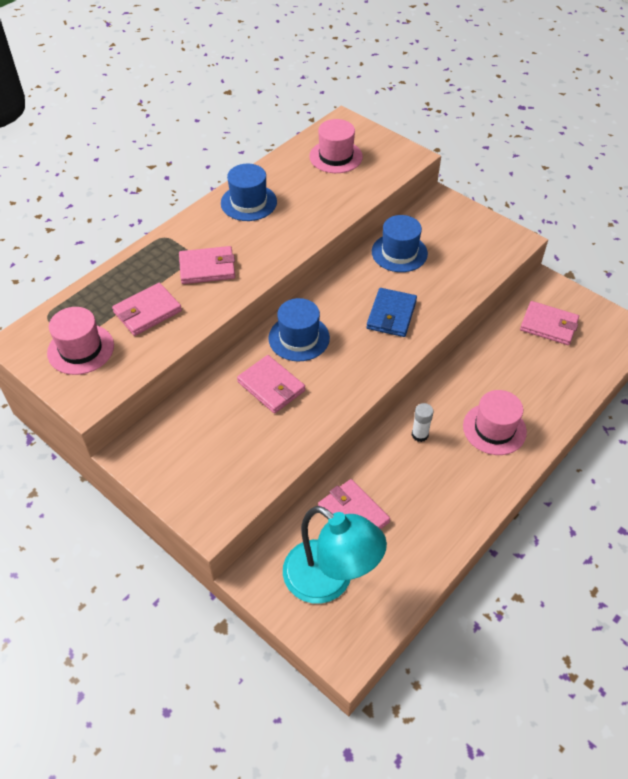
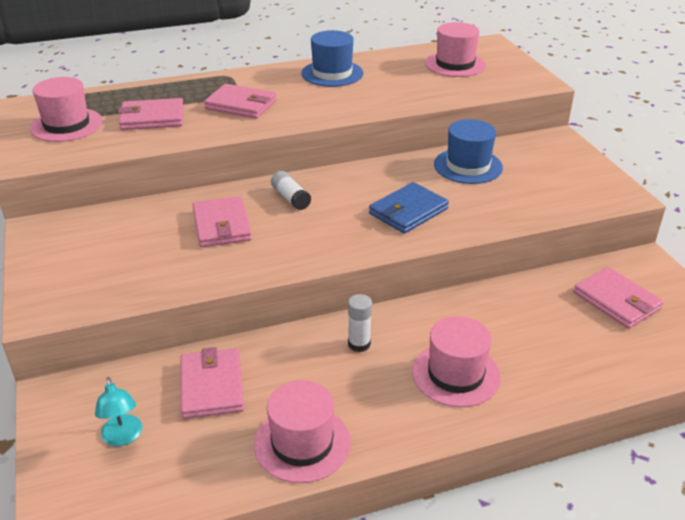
camera: 30 degrees right, 15 degrees down
blue hat [268,298,330,361] -> white glue stick [271,171,311,210]
turquoise lamp [283,506,387,604] -> turquoise lamp [95,377,142,446], size x0.44
none -> pink hat [254,380,351,483]

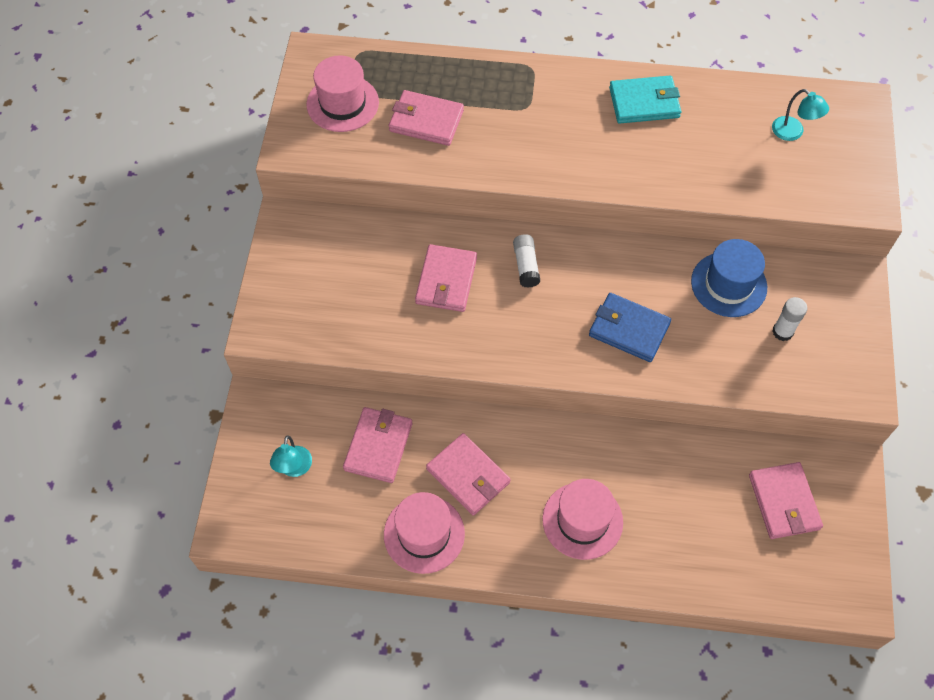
camera: 25 degrees right, 25 degrees up
pink wallet [204,84,276,119] -> pink wallet moved to [426,433,511,516]
blue hat [301,30,363,87] -> turquoise wallet [609,76,681,124]
white glue stick [348,294,372,352] -> white glue stick moved to [772,297,807,341]
blue wallet [369,182,449,234] -> blue wallet turned 45 degrees clockwise [589,293,671,362]
pink hat [425,22,486,77] -> turquoise lamp [772,89,829,141]

